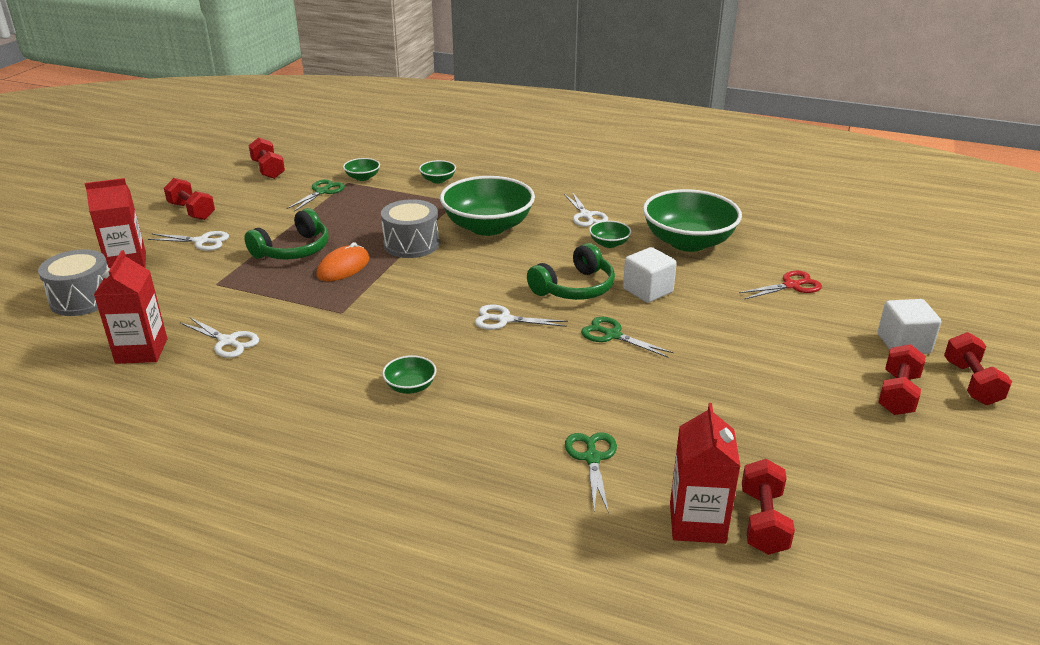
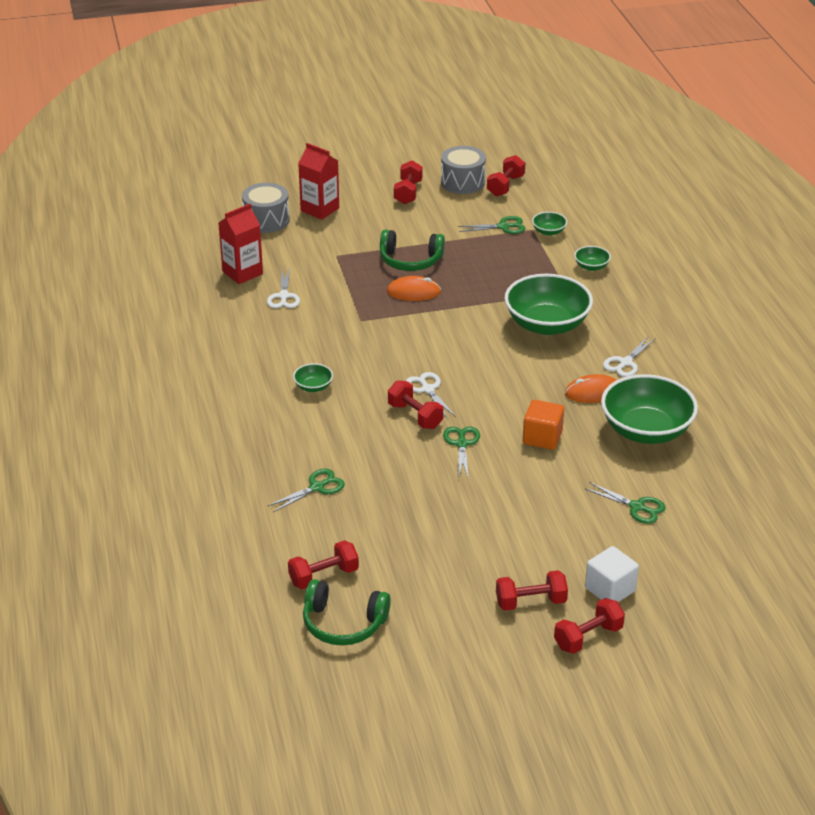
camera: 55 degrees right, 5 degrees up
white scissors [148,231,229,251] -> none
grey drum [381,199,439,258] -> grey drum moved to [441,146,486,194]
green headphones [527,243,615,300] -> green headphones moved to [303,579,391,645]
green bowl [589,221,631,248] -> orange mouse [565,374,616,403]
white cube [623,247,677,303] -> orange cube [523,400,564,450]
red carton [670,403,740,544] -> none
red scissors [739,271,822,300] -> green scissors [584,482,666,524]
none -> red dumbbell [388,381,443,429]

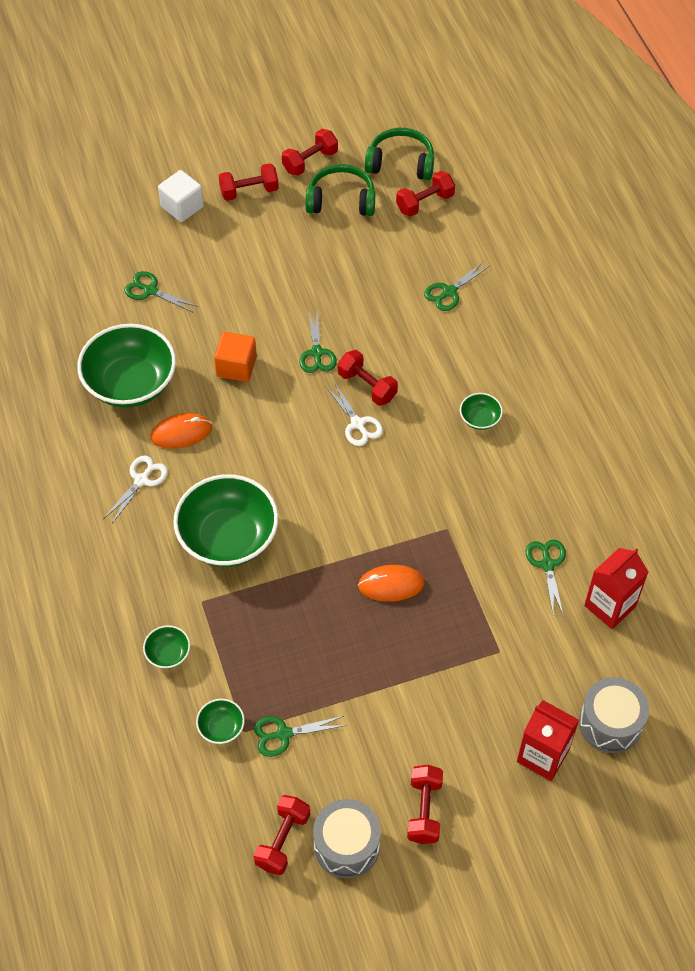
camera: 175 degrees right, 20 degrees up
white scissors [267,268,300,308] -> green scissors [526,539,566,617]
green headphones [380,230,445,271] -> green headphones moved to [305,164,375,216]
red dumbbell [554,598,625,654] -> red dumbbell moved to [282,129,338,176]

